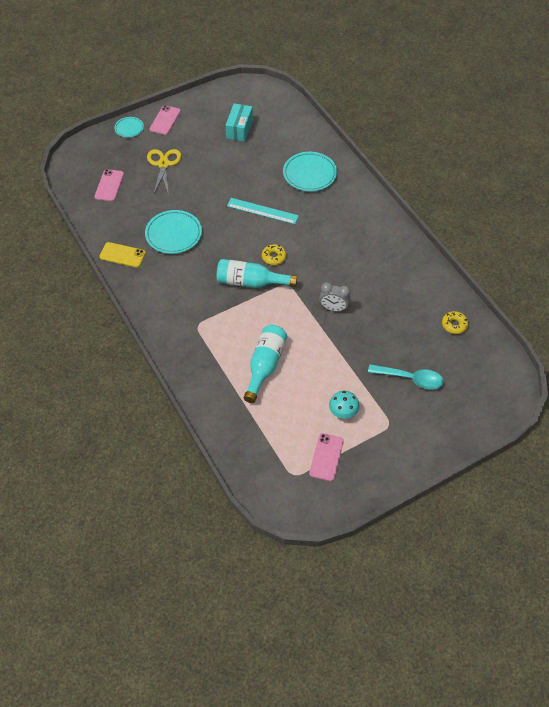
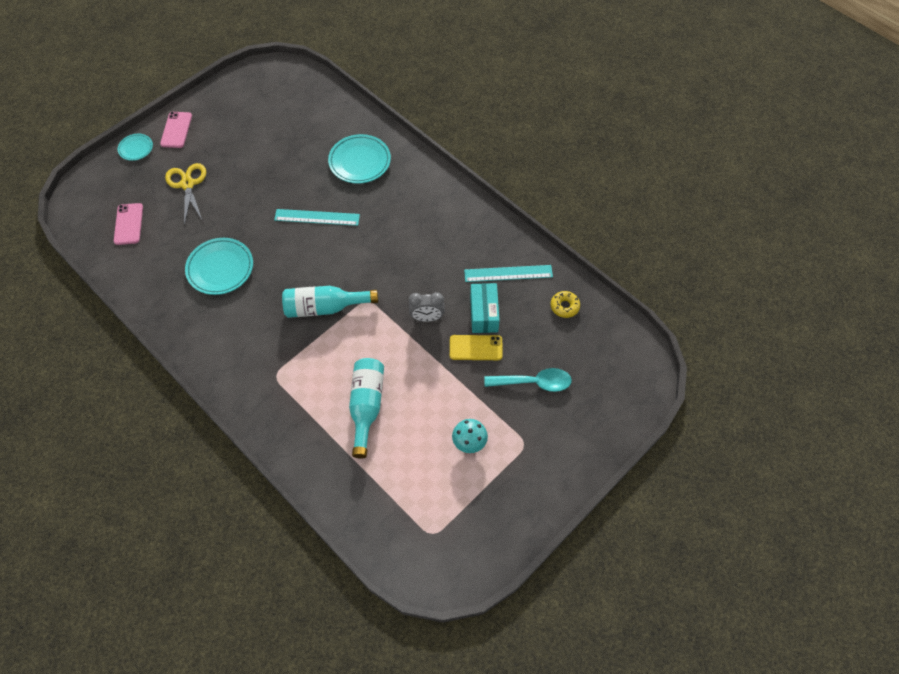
camera: 15 degrees left, 5 degrees up
yellow phone [99,242,146,268] -> yellow phone moved to [450,335,503,360]
turquoise box [226,103,253,142] -> turquoise box moved to [470,283,500,333]
yellow donut [262,244,286,265] -> none
pink phone [309,433,344,481] -> none
none -> turquoise ruler [464,265,553,282]

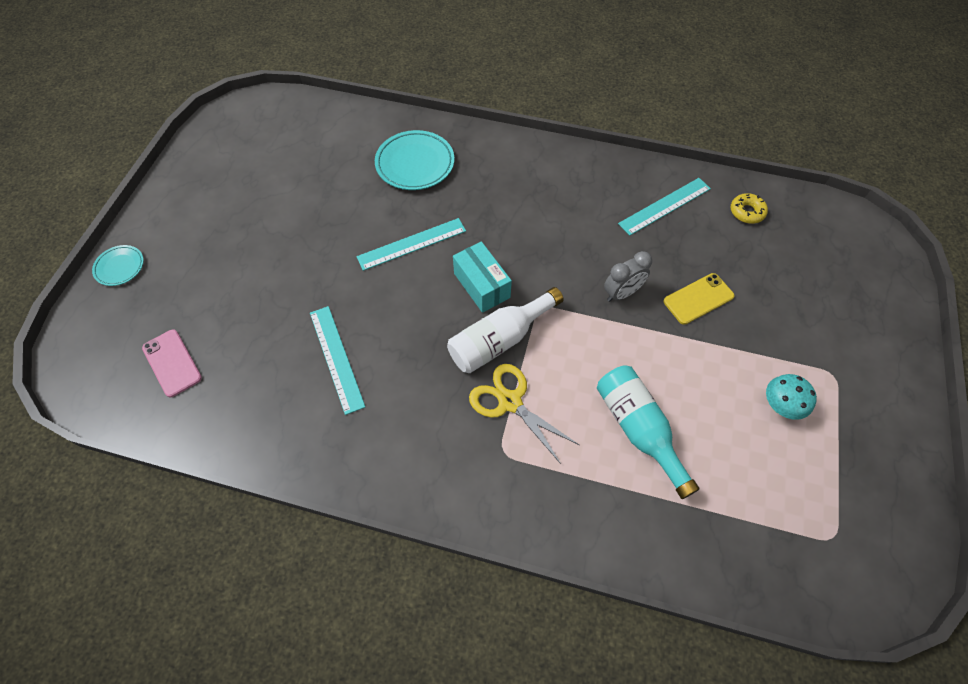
camera: 30 degrees left, 0 degrees up
pink phone [160,112,192,148] -> none
yellow scissors [165,163,206,225] -> yellow scissors moved to [469,364,579,464]
turquoise plate [185,238,253,295] -> turquoise ruler [310,306,365,415]
turquoise bottle [282,286,378,318] -> white bottle [447,287,564,373]
turquoise box [470,283,500,333] -> turquoise box moved to [453,242,512,313]
turquoise spoon [484,368,572,392] -> none

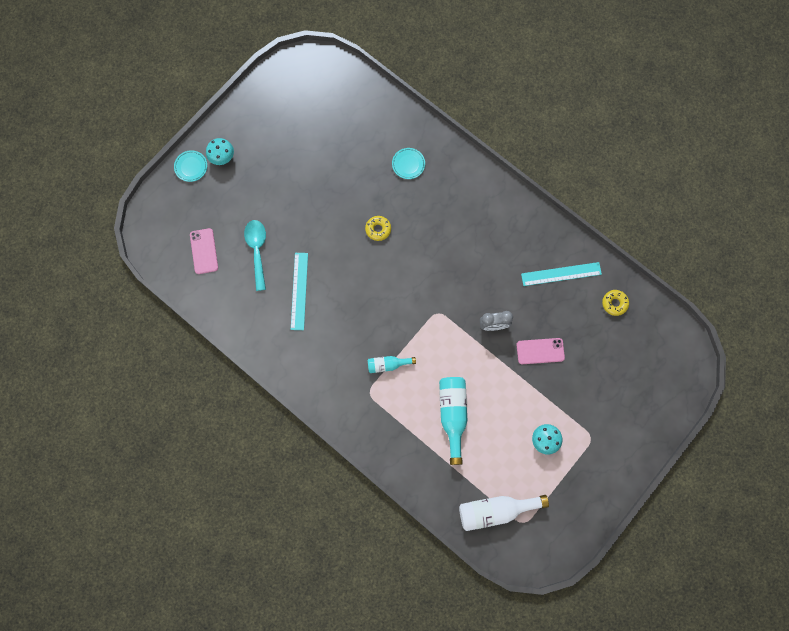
camera: 25 degrees right, 15 degrees up
turquoise ruler [356,218,466,271] -> yellow donut [365,216,391,241]
turquoise plate [375,130,454,190] -> turquoise plate [392,148,425,179], size x0.56
white bottle [447,287,564,373] -> white bottle moved to [459,495,549,531]
turquoise box [453,242,512,313] -> none
yellow scissors [469,364,579,464] -> turquoise bottle [367,356,416,373]
yellow phone [663,273,735,325] -> pink phone [517,338,565,364]
none -> turquoise mushroom [206,138,234,165]
none -> turquoise spoon [244,220,266,291]

